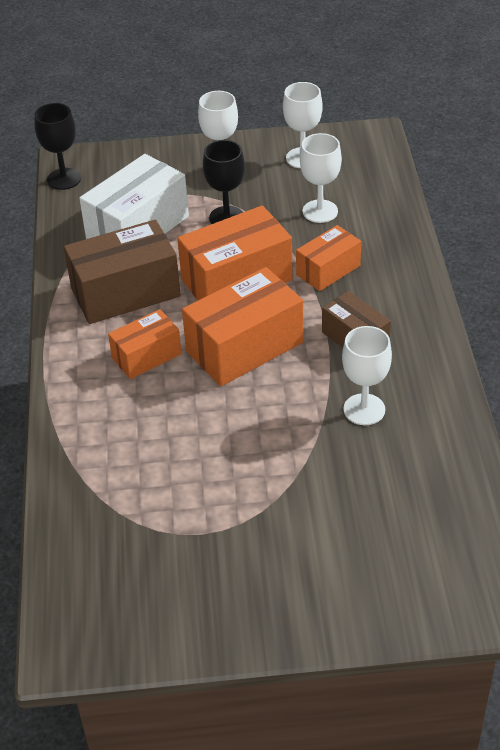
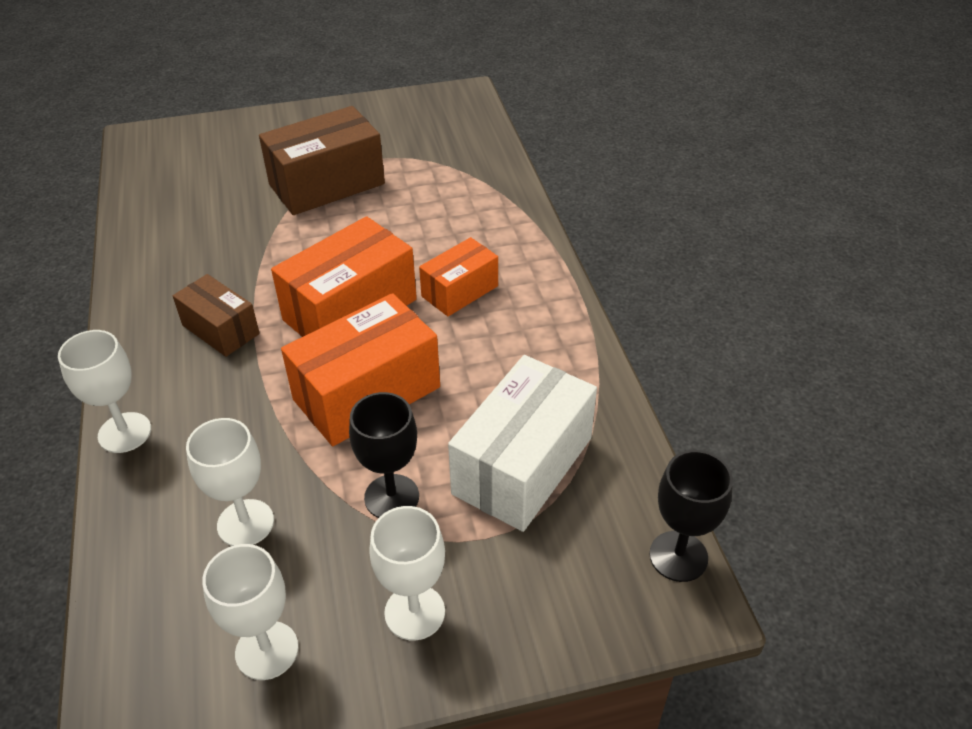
camera: 170 degrees right, 0 degrees up
brown box [64,220,181,324] -> brown box moved to [259,106,385,215]
orange box [296,225,361,291] -> none
white goblet [342,326,392,425] -> white goblet moved to [58,330,151,453]

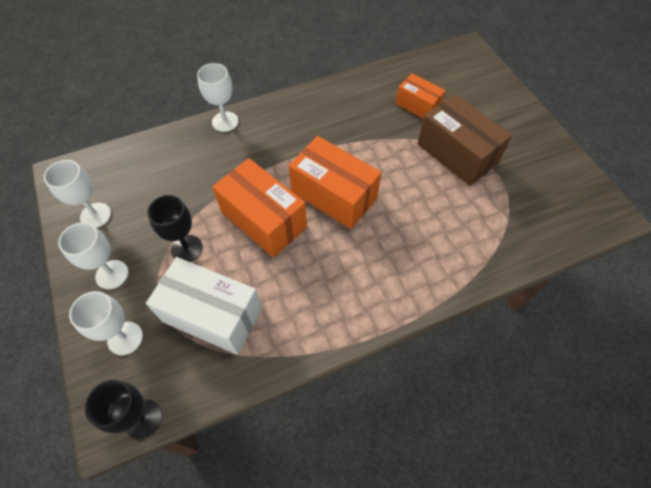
camera: 80 degrees right, 15 degrees up
brown box [173,274,260,357] -> none
white goblet [186,418,274,546] -> white goblet moved to [69,291,143,355]
orange box [419,237,498,317] -> orange box moved to [396,73,446,119]

